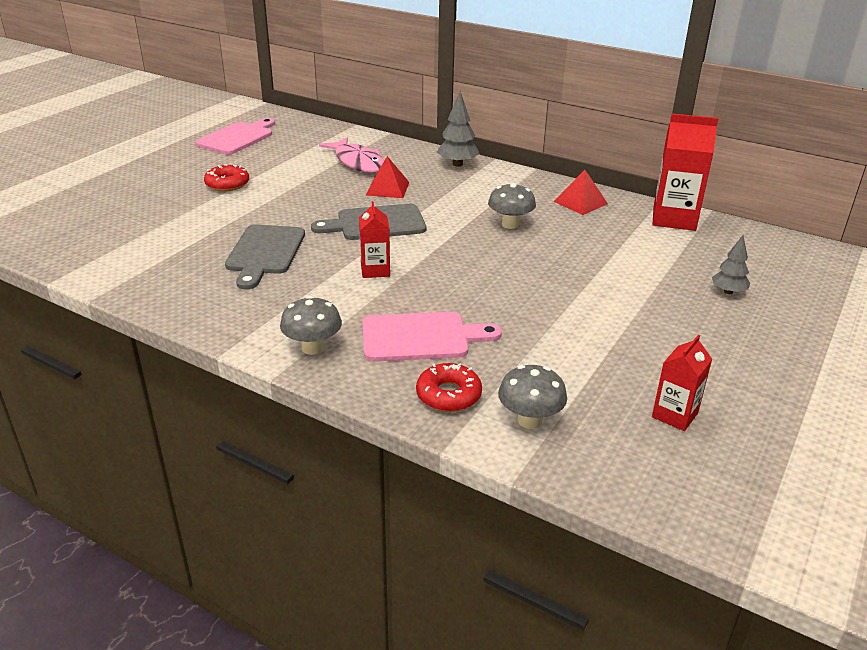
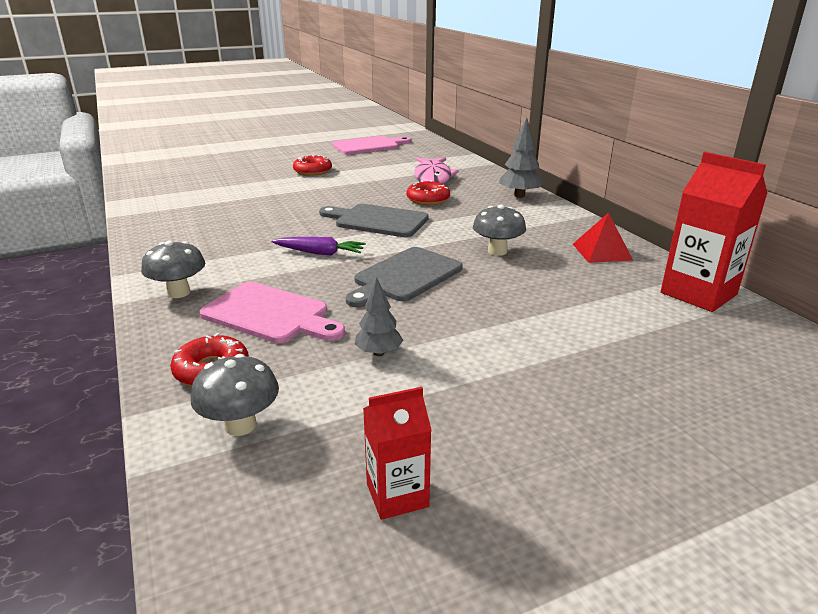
camera: 35 degrees right, 5 degrees down
grey cutting board [225,224,305,290] -> grey cutting board moved to [346,247,463,308]
red carton [359,201,390,278] -> purple carrot [272,237,366,255]
red pyramid [366,156,409,198] -> red donut [407,180,450,205]
grey tree [712,235,750,294] -> grey tree moved to [355,278,403,356]

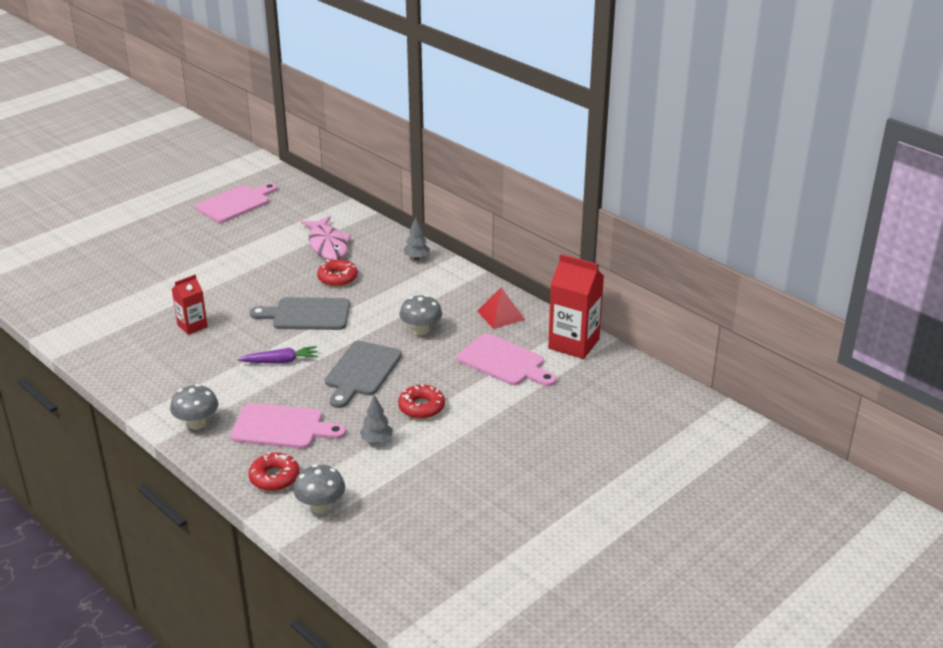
camera: 20 degrees left, 5 degrees up
red donut [293,155,332,176] -> red donut moved to [398,385,445,419]
red carton [363,387,431,520] -> red carton moved to [172,275,208,335]
grey tree [499,117,544,198] -> grey tree [403,217,430,259], size x0.66
none -> pink cutting board [457,334,557,386]

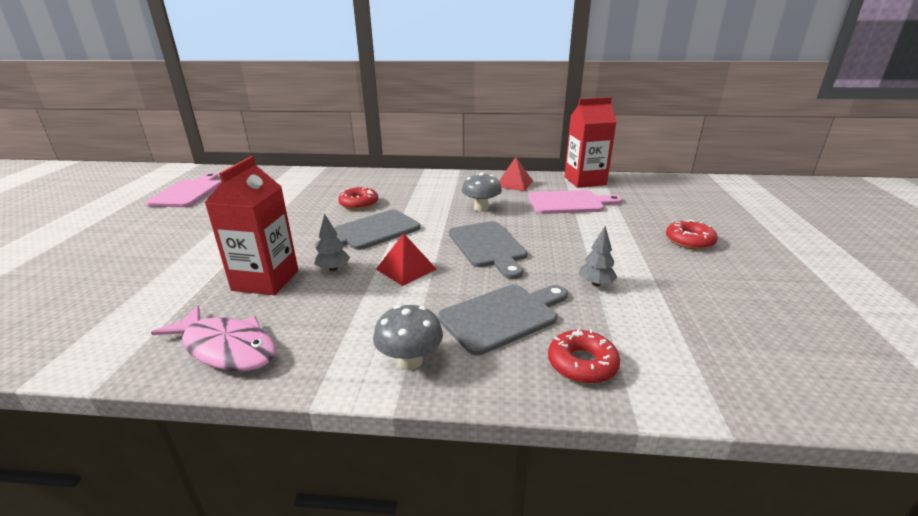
camera: 40 degrees left, 5 degrees down
red carton [172,275,208,335] -> red carton [205,156,298,295], size x1.72
pink cutting board [230,403,346,449] -> grey cutting board [438,285,568,355]
purple carrot [238,346,318,364] -> red pyramid [376,233,437,286]
grey mushroom [293,464,345,513] -> none
pink fish [300,216,351,260] -> pink fish moved to [151,305,276,371]
red donut [398,385,445,419] -> red donut moved to [666,220,718,250]
grey tree [403,217,430,259] -> grey tree moved to [314,213,350,271]

